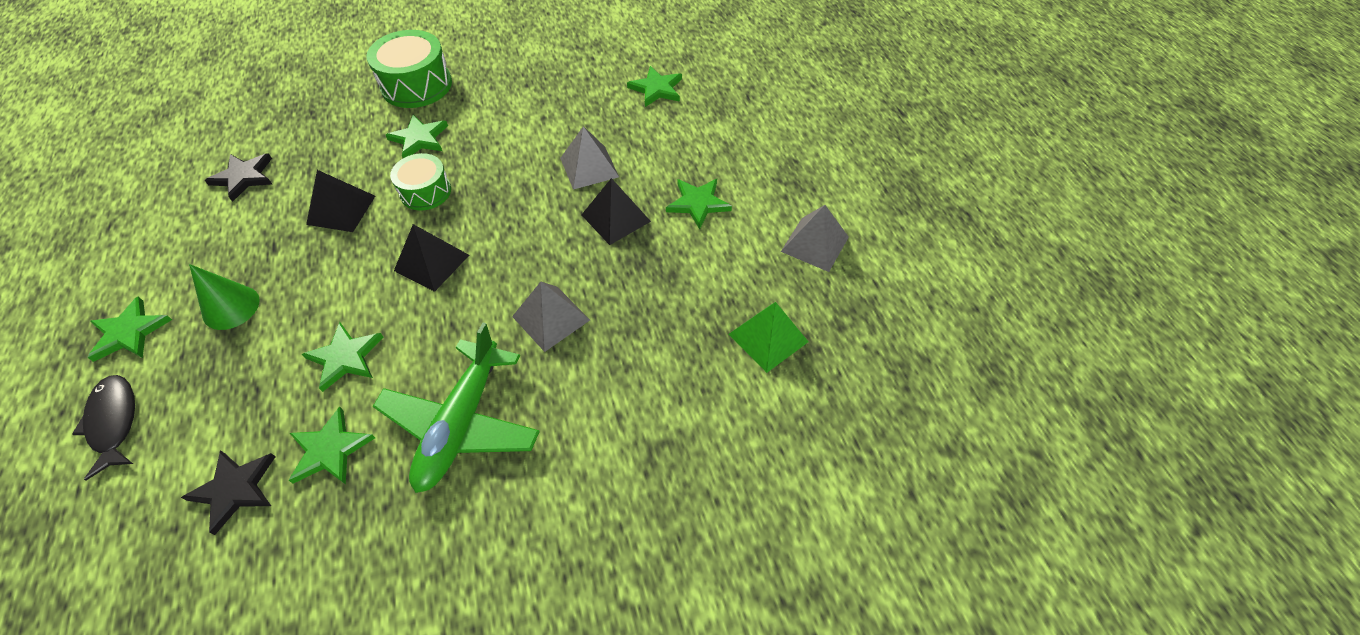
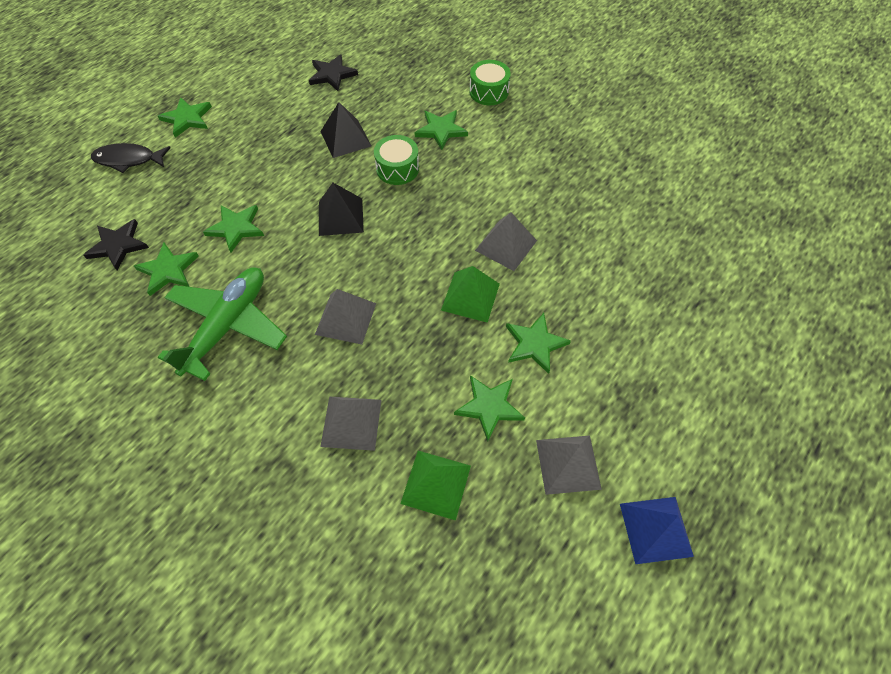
camera: 55 degrees right, 5 degrees up
black fish [72,375,135,480] -> black fish turned 120 degrees counterclockwise [91,143,171,173]
green cone [189,264,260,330] -> none
green drum [366,30,452,108] -> green drum [469,60,511,105], size x0.64
green plane [373,322,540,493] -> green plane turned 135 degrees clockwise [158,268,287,381]
black pyramid [582,178,651,245] -> green pyramid [441,266,500,323]
green star [627,66,682,107] -> green star moved to [454,375,525,441]
none -> grey pyramid [320,396,381,451]
none -> blue pyramid [620,497,694,564]

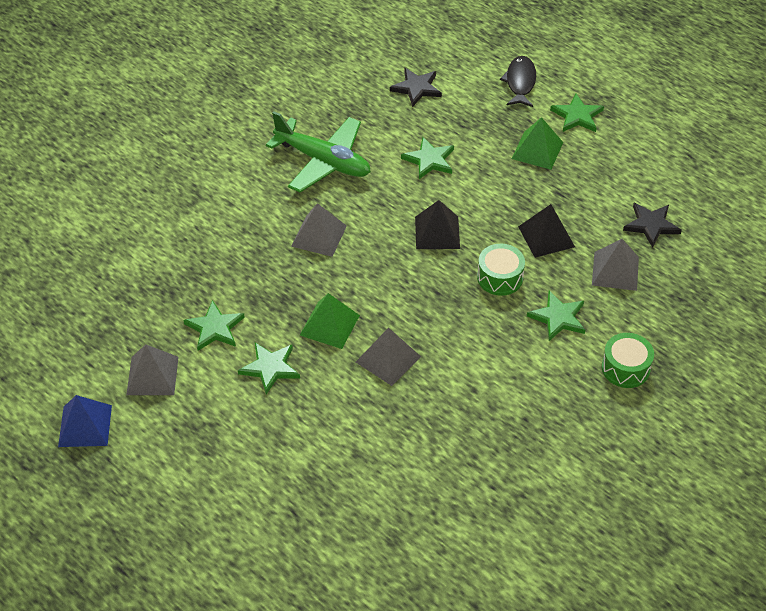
camera: 95 degrees right, 10 degrees down
green star [134,243,199,296] -> none
grey pyramid [320,396,381,451] -> grey pyramid moved to [592,239,639,291]
green pyramid [400,451,471,521] -> green pyramid moved to [512,117,563,170]

